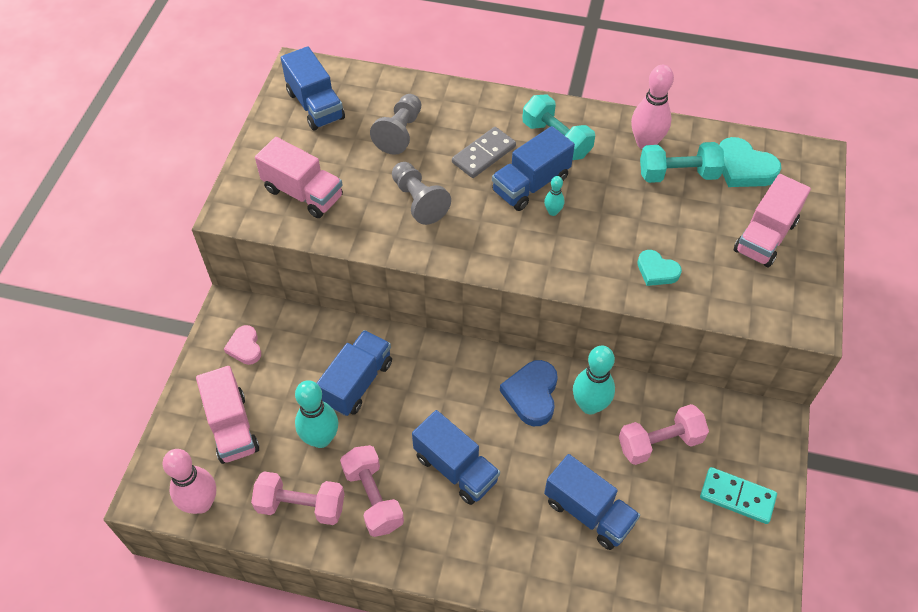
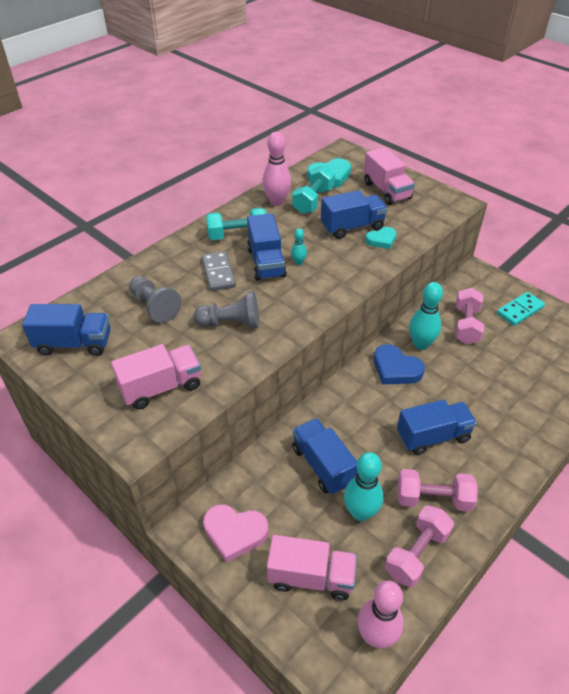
camera: 60 degrees left, 10 degrees down
pink heart [224,325,261,365] -> pink heart [203,504,268,563], size x1.57
blue truck [544,454,640,550] -> blue truck moved to [321,190,387,239]

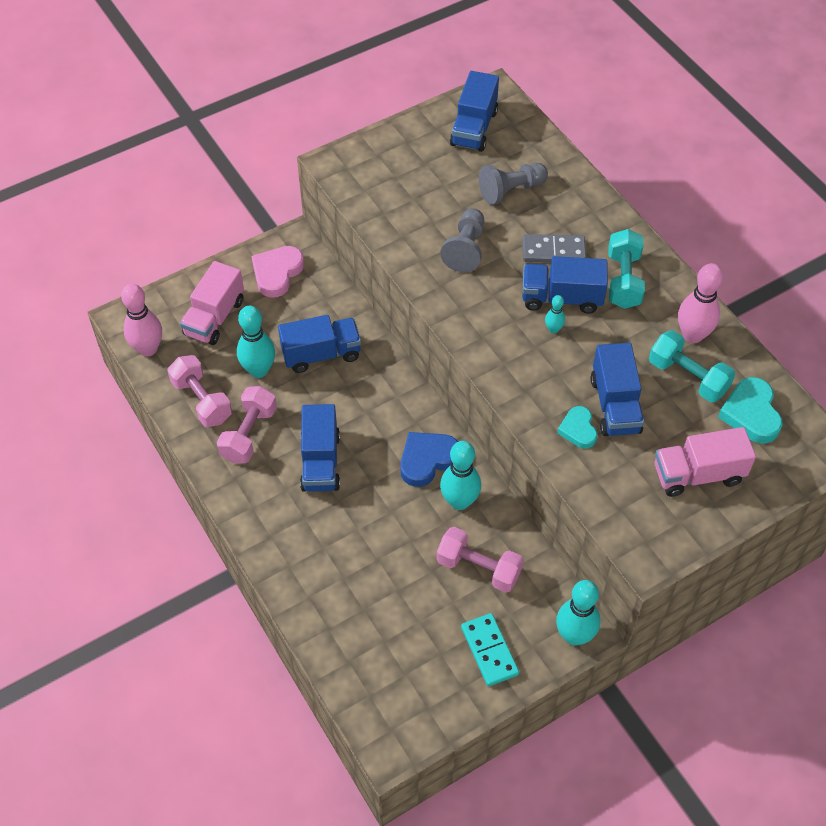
camera: 105 degrees right, 10 degrees up
pink truck [111,344,201,410] -> none
none -> turquoise bowling pin [556,580,600,646]

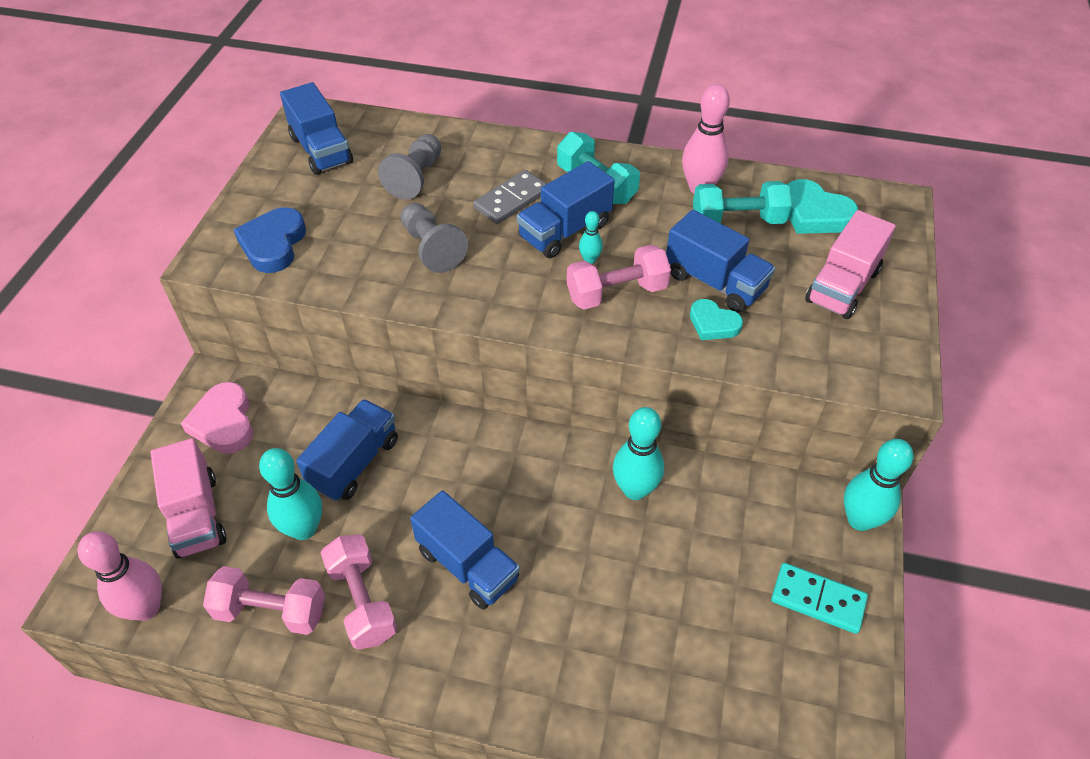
camera: 45 degrees left, 5 degrees down
blue heart [400,432,458,487] -> blue heart moved to [233,207,306,273]
pink dumbbell [437,527,523,593] -> pink dumbbell moved to [567,244,671,309]

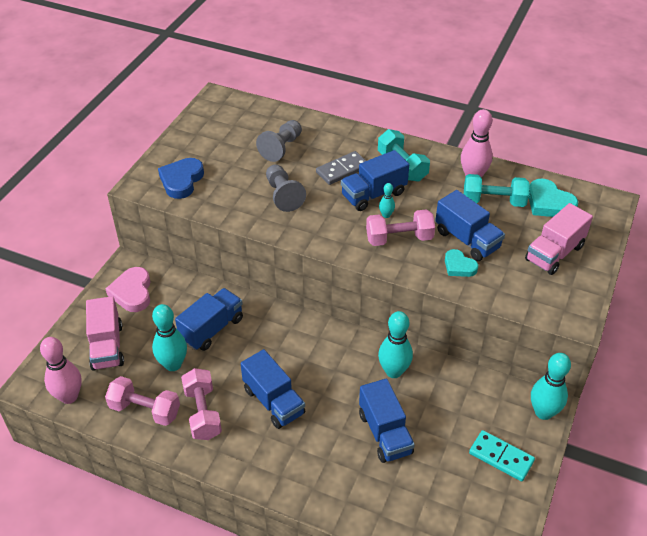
camera: 10 degrees right, 5 degrees down
blue truck [280,82,353,175] -> blue truck moved to [359,379,415,463]

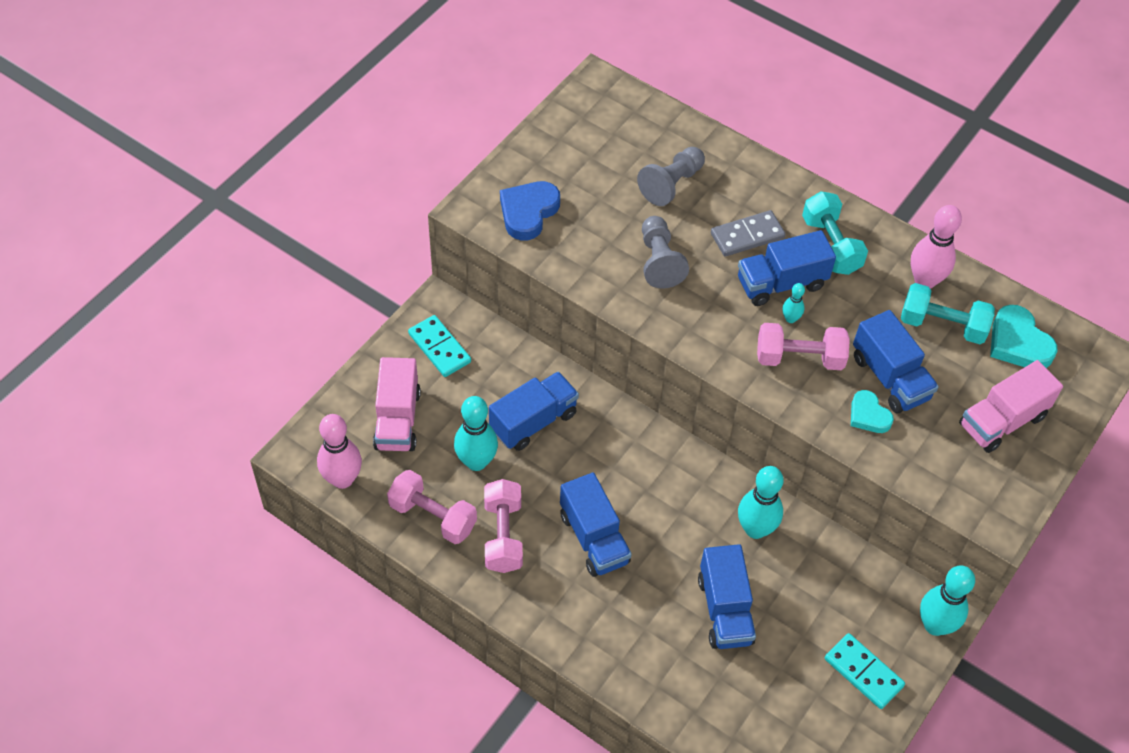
camera: 10 degrees right, 10 degrees up
pink heart [106,267,150,312] -> turquoise domino [408,315,471,377]

